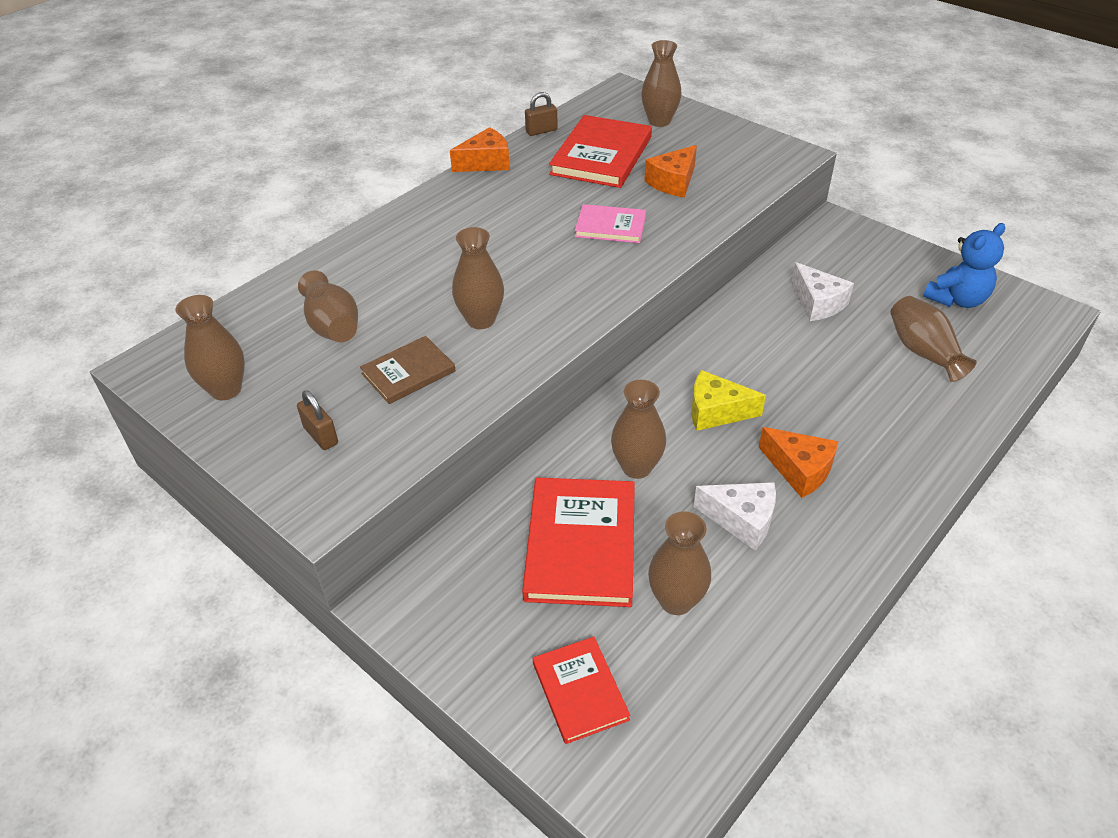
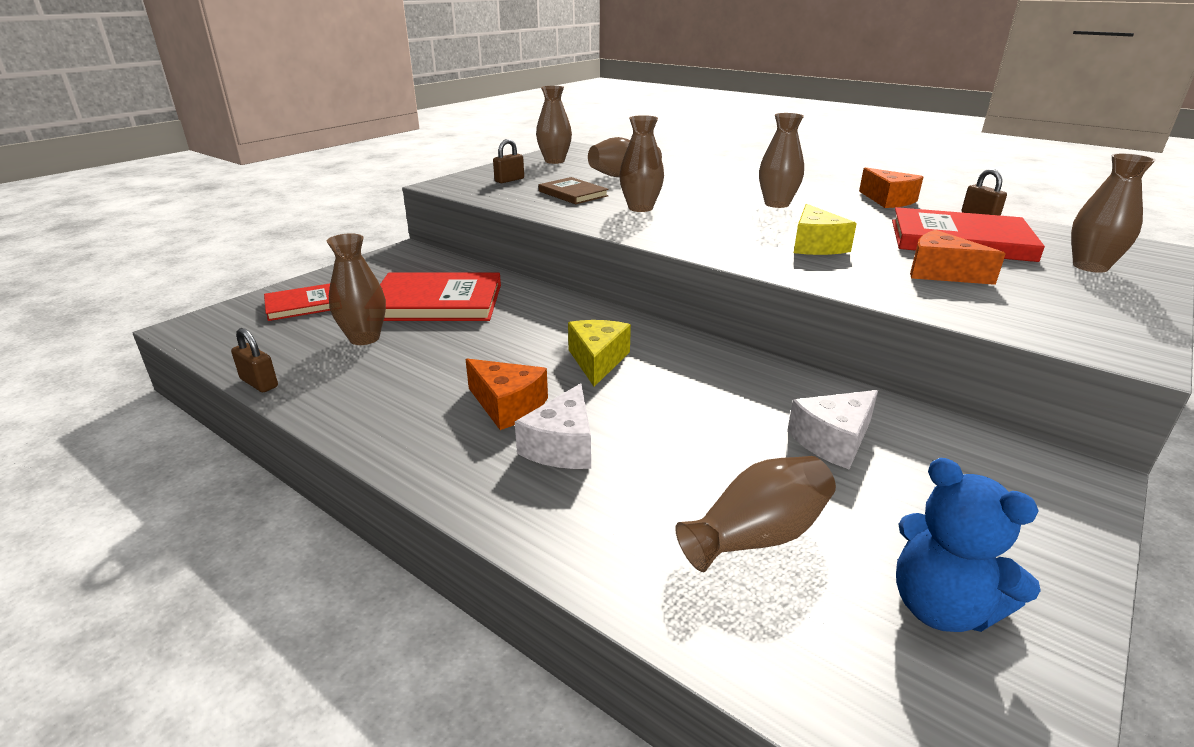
camera: 85 degrees right, 15 degrees down
pink book [575,204,646,243] -> yellow cheese [794,204,857,255]
brown vase [611,380,666,479] -> brown vase moved to [759,113,804,208]
white cheese [693,482,776,550] -> white cheese moved to [515,383,591,469]
orange cheese [759,427,839,498] -> orange cheese turned 90 degrees counterclockwise [465,359,548,430]
none -> brown padlock [231,328,278,392]

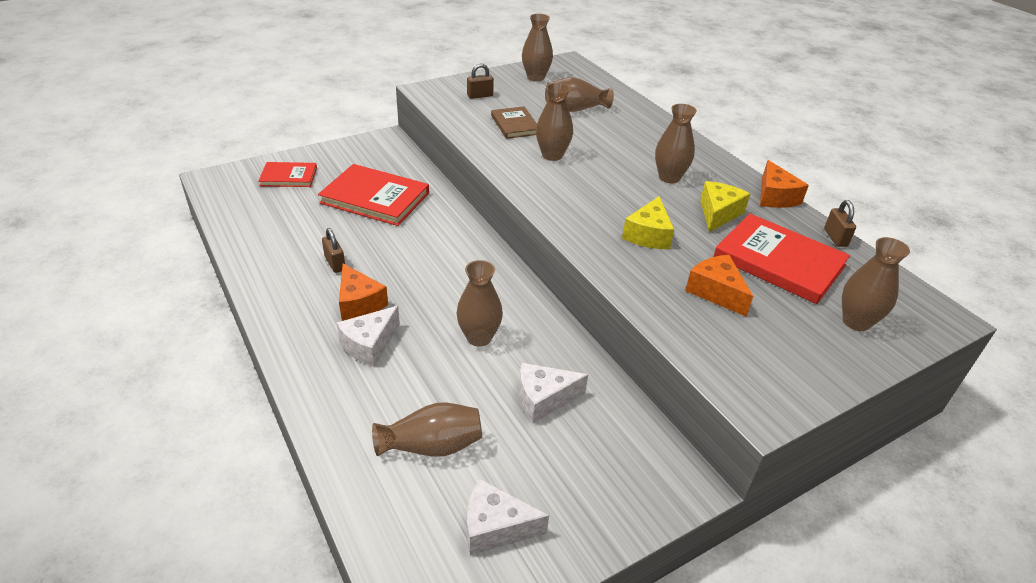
camera: 20 degrees right, 10 degrees up
brown padlock [231,328,278,392] -> brown padlock moved to [322,228,345,273]
brown vase [327,233,386,345] -> brown vase moved to [456,260,503,347]
yellow cheese [568,320,631,387] -> yellow cheese moved to [700,181,750,232]
blue teddy bear [896,458,1041,632] -> white cheese [467,479,549,555]

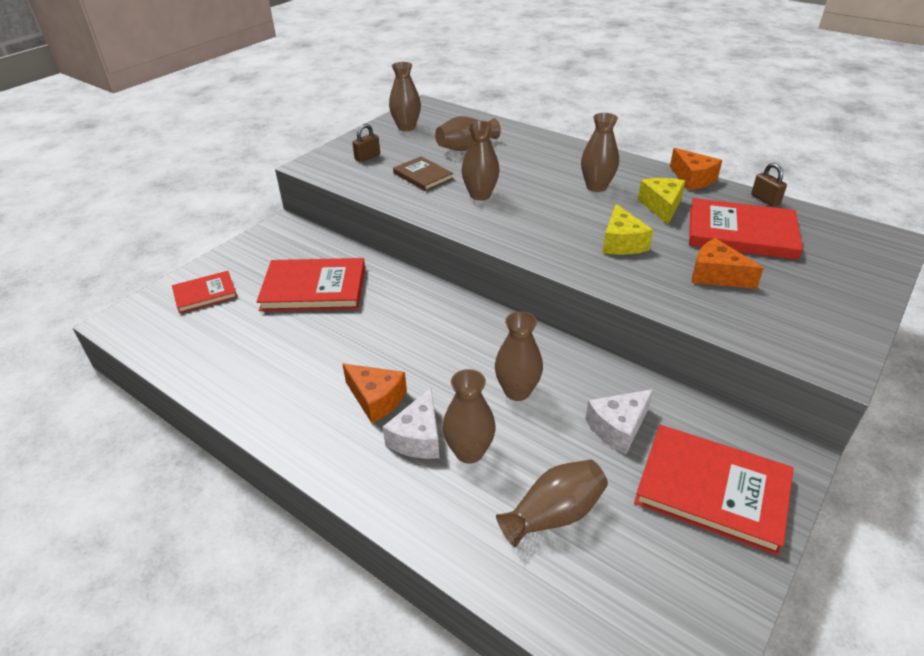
camera: 20 degrees left, 0 degrees up
brown padlock [322,228,345,273] -> none
white cheese [467,479,549,555] -> none
brown vase [842,237,910,331] -> brown vase moved to [443,369,496,464]
none -> red book [634,425,794,555]

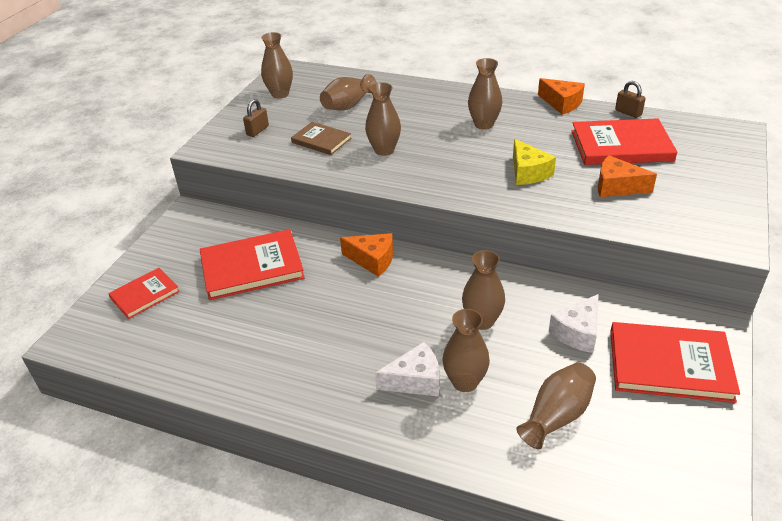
camera: 15 degrees left, 0 degrees up
orange cheese [343,364,407,423] -> orange cheese moved to [340,233,393,277]
white cheese [383,388,439,459] -> white cheese turned 105 degrees counterclockwise [375,342,440,397]
yellow cheese [638,178,685,225] -> none

